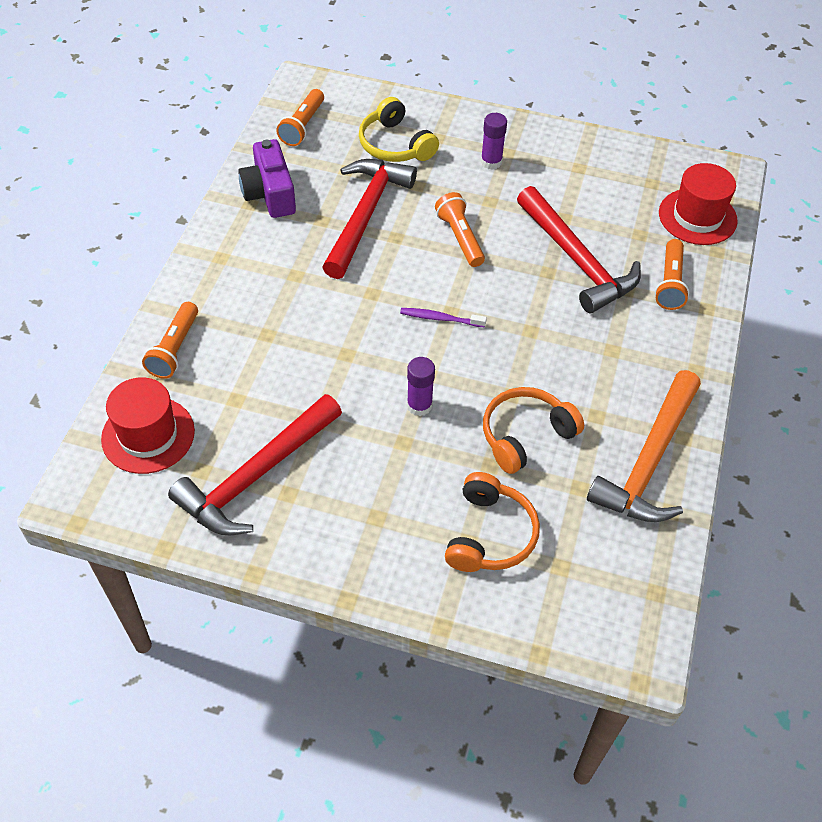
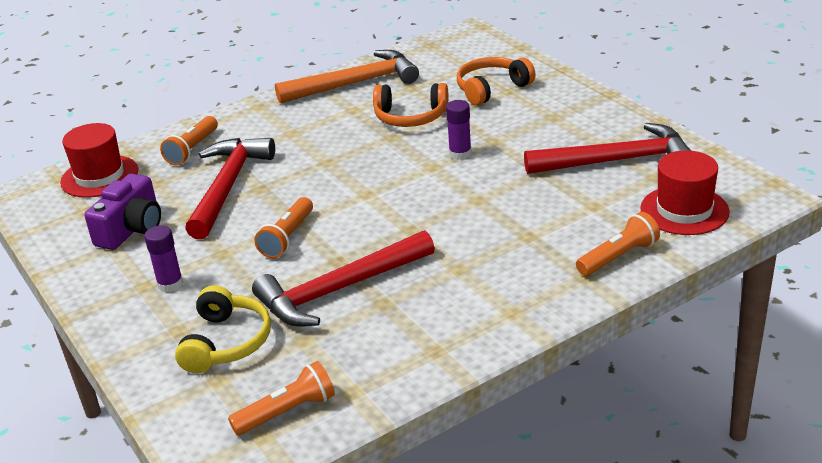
camera: 135 degrees left, 20 degrees down
purple camera [238,139,296,218] -> purple camera moved to [84,174,161,250]
purple toothbrush [400,308,487,328] -> none
orange flashlight [655,239,689,310] -> orange flashlight turned 150 degrees clockwise [160,116,218,165]

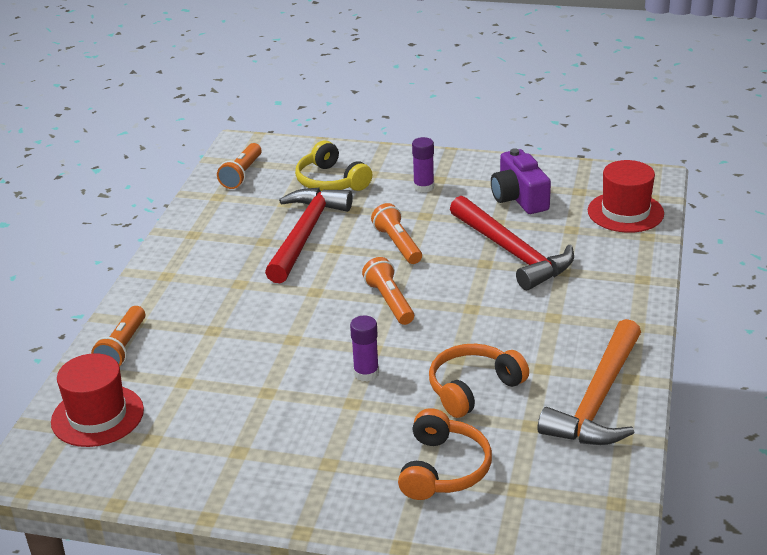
camera: 135 degrees right, 0 degrees up
orange flashlight [160,116,218,165] -> orange flashlight moved to [362,257,414,325]
red hammer [524,123,691,174] -> none

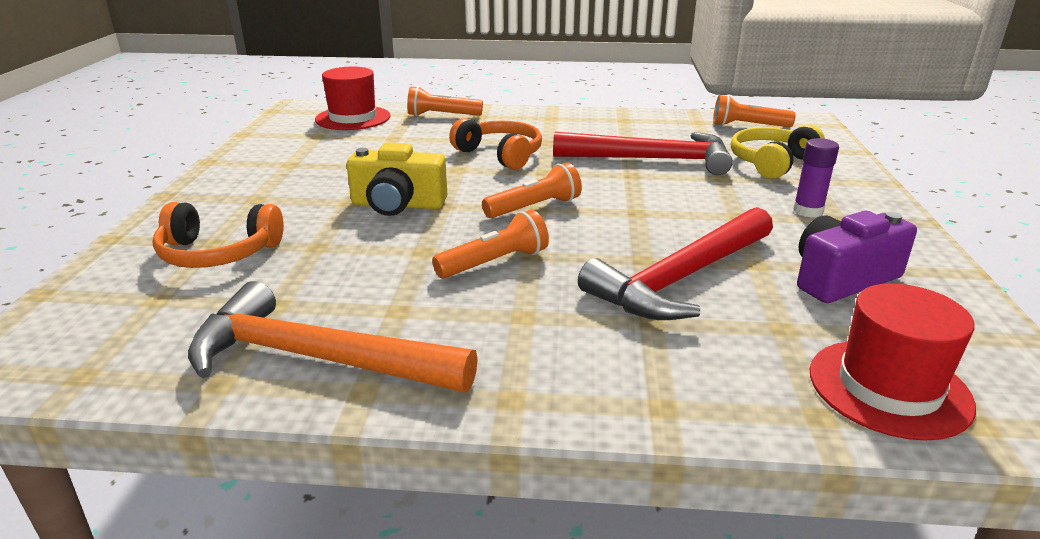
camera: 80 degrees right, 5 degrees down
purple glue stick [350,315,379,382] -> yellow camera [346,143,447,216]
orange flashlight [371,203,422,264] -> orange flashlight moved to [432,210,549,278]
orange headphones [429,344,529,418] -> orange headphones moved to [449,118,542,170]

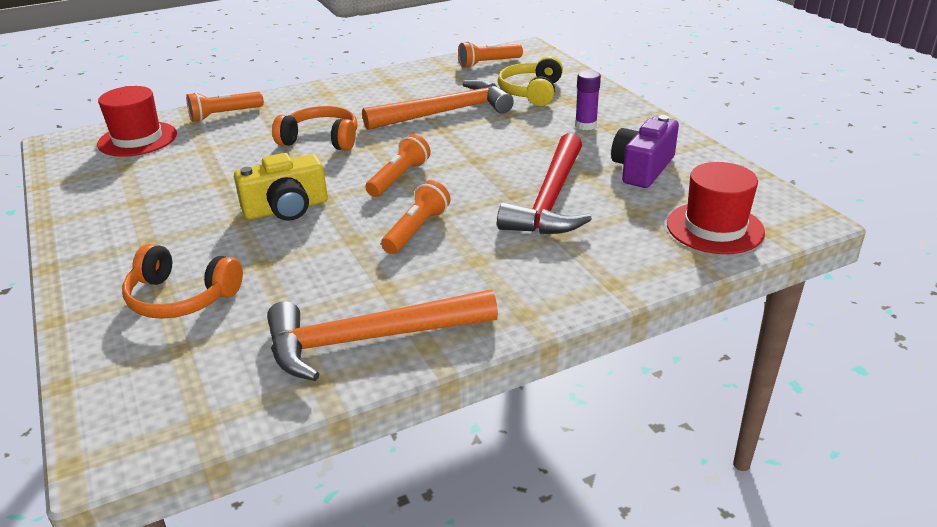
camera: 30 degrees left, 5 degrees up
orange headphones [152,202,284,268] -> orange headphones turned 45 degrees clockwise [122,244,243,319]
red hammer [553,132,733,175] -> orange hammer [362,80,514,130]

